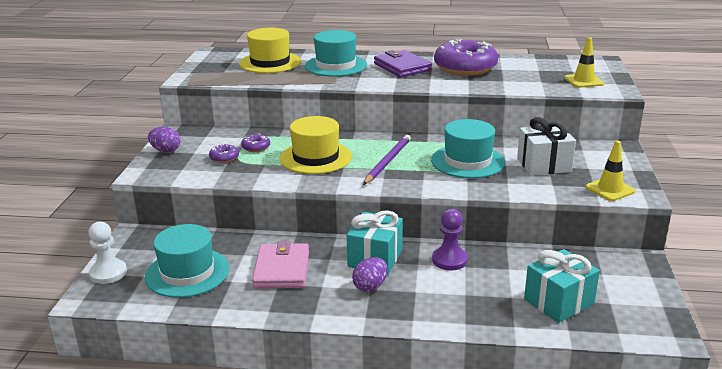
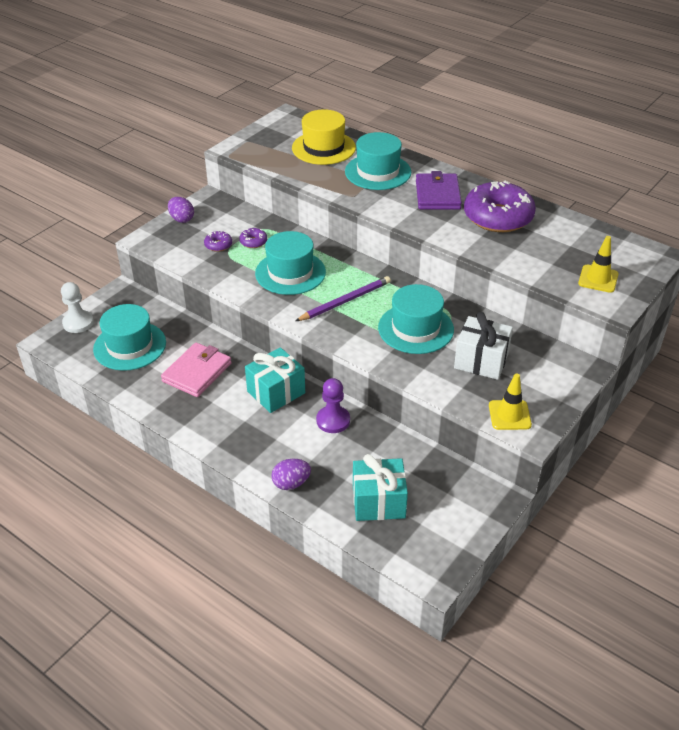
camera: 30 degrees right, 15 degrees up
yellow hat [280,116,352,174] -> turquoise hat [255,231,326,295]
purple egg [352,257,388,292] -> purple egg moved to [271,459,311,490]

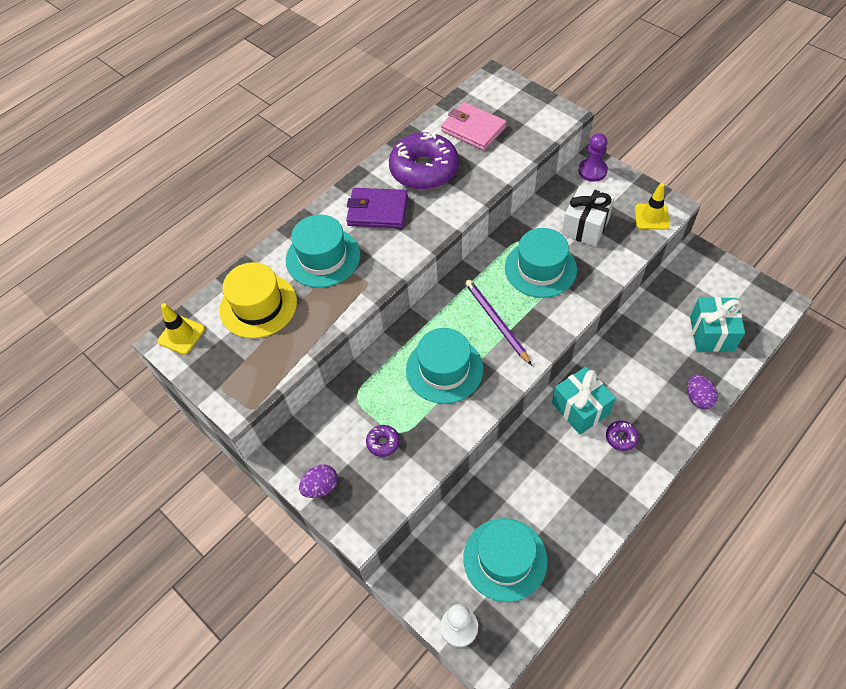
camera: 80 degrees left, 15 degrees up
pink wallet [161,342,232,397] -> pink wallet moved to [441,102,507,151]
purple donut [239,228,267,248] -> purple donut moved to [606,421,639,451]
purple pawn [316,378,350,433] -> purple pawn moved to [578,133,608,182]
yellow traffic cone [578,236,619,293] -> yellow traffic cone moved to [157,303,205,355]

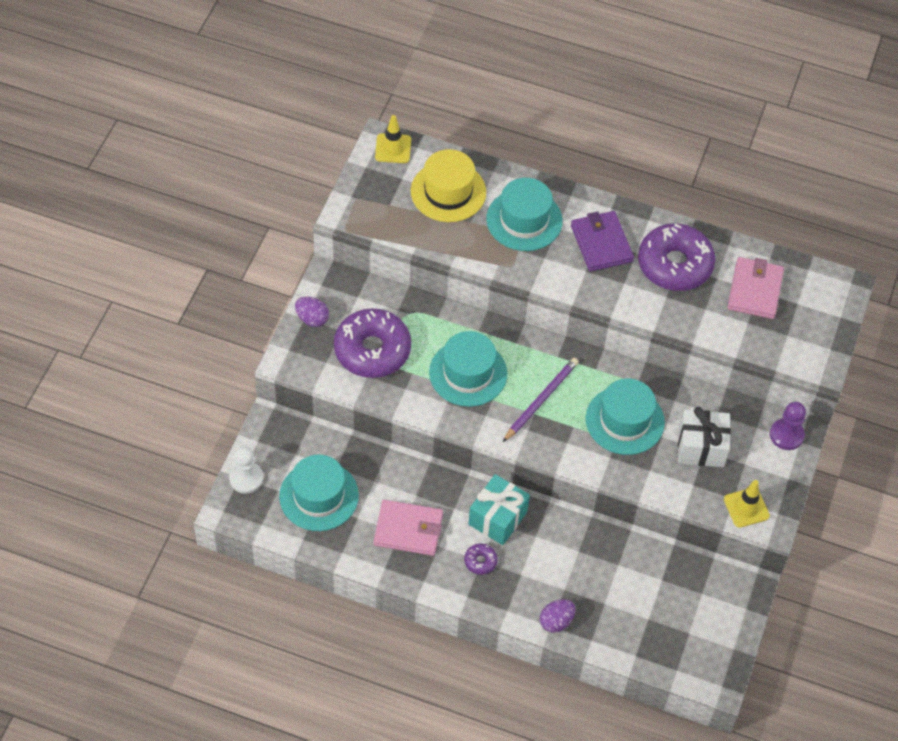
camera: 60 degrees right, 0 degrees up
purple donut [366,425,400,457] -> purple donut [334,308,411,378], size x2.41
turquoise gift [690,297,745,352] -> none
none -> pink wallet [374,500,443,556]

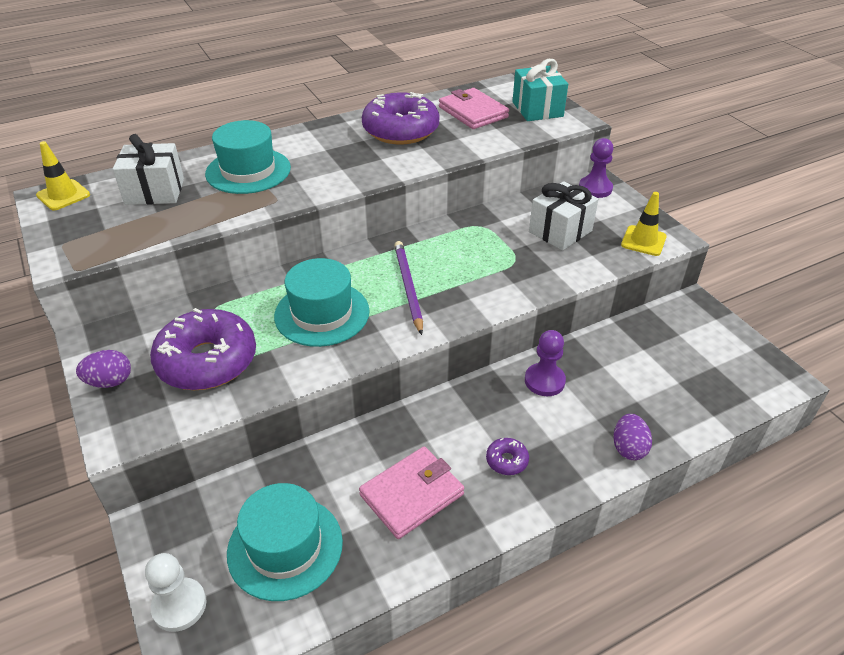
camera: 45 degrees left, 15 degrees down
yellow hat [411,149,486,222] -> white gift [113,134,184,205]
turquoise gift [469,474,530,545] -> turquoise gift moved to [512,59,568,121]
purple wallet [571,211,634,272] -> none
turquoise hat [586,379,665,455] -> none
none -> purple pawn [525,330,566,396]

